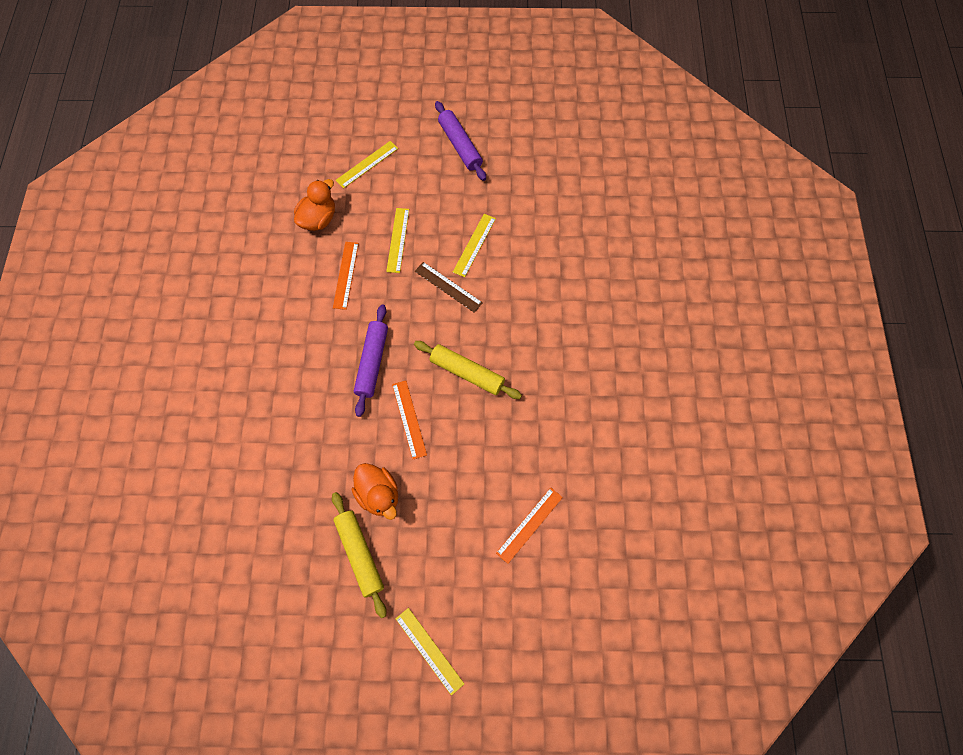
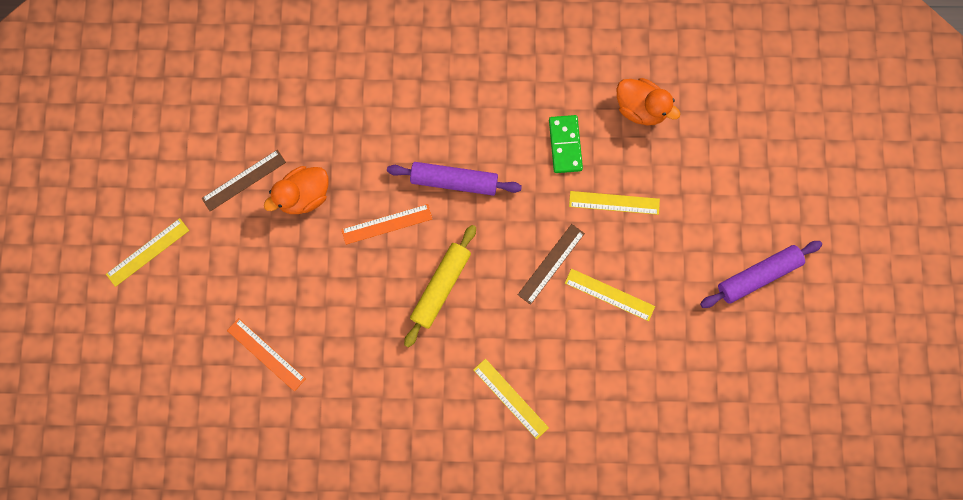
camera: 90 degrees right, 10 degrees up
yellow rolling pin [332,492,387,618] -> brown ruler [201,150,286,211]
orange ruler [333,242,359,310] -> green domino [549,115,583,173]
yellow ruler [336,141,398,188] -> yellow ruler moved to [473,359,549,439]

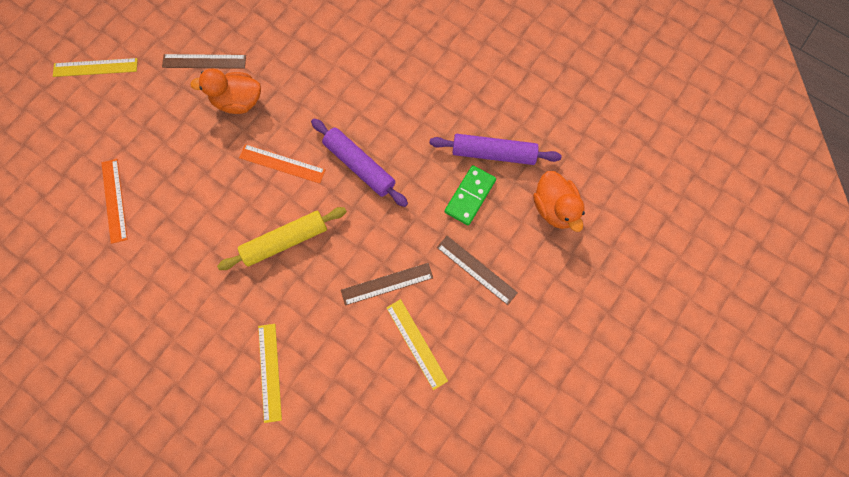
camera: 35 degrees right, 5 degrees down
yellow ruler [569,191,660,215] -> brown ruler [437,236,518,305]
purple rolling pin [700,241,822,308] -> purple rolling pin moved to [429,134,561,165]

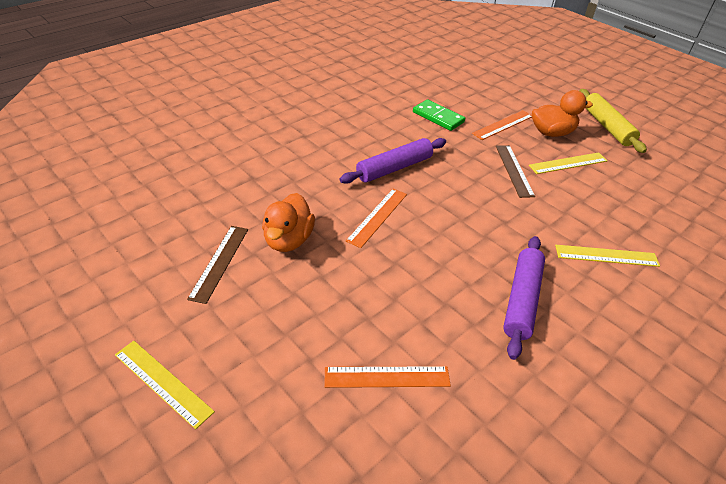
camera: 80 degrees left, 30 degrees down
yellow ruler [53,58,138,77] -> yellow ruler turned 60 degrees counterclockwise [115,341,215,429]
yellow rolling pin [217,207,347,270] -> yellow rolling pin moved to [579,89,647,153]
purple rolling pin [429,134,561,165] -> purple rolling pin moved to [503,236,545,360]
brown ruler [437,236,518,305] -> orange ruler [472,110,532,140]
orange duck [533,171,585,232] -> orange duck moved to [532,90,593,137]

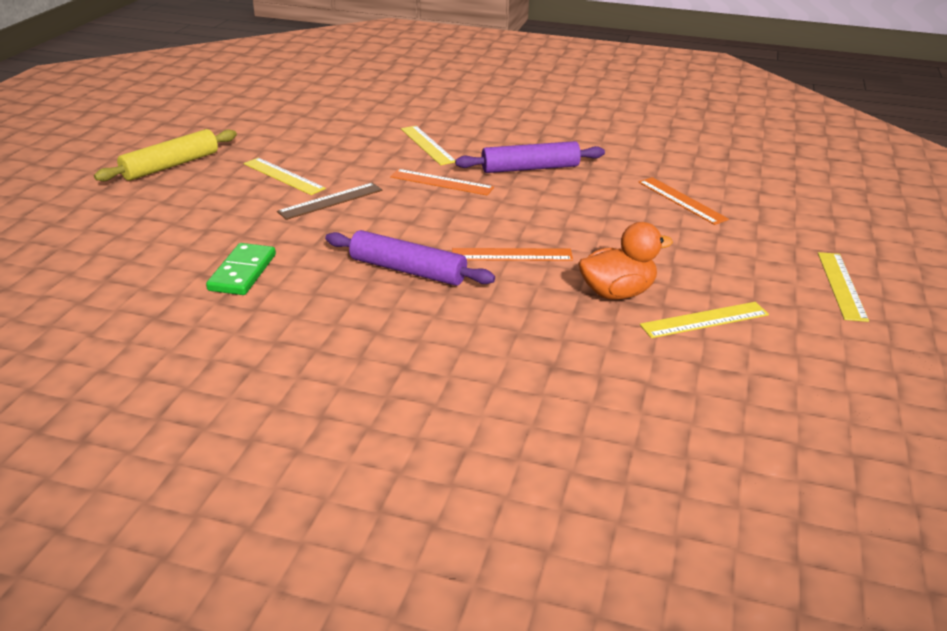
camera: 120 degrees left, 10 degrees down
brown ruler [187,226,248,304] -> yellow ruler [640,302,769,338]
orange ruler [472,110,532,140] -> orange ruler moved to [390,169,494,196]
orange duck [532,90,593,137] -> none

